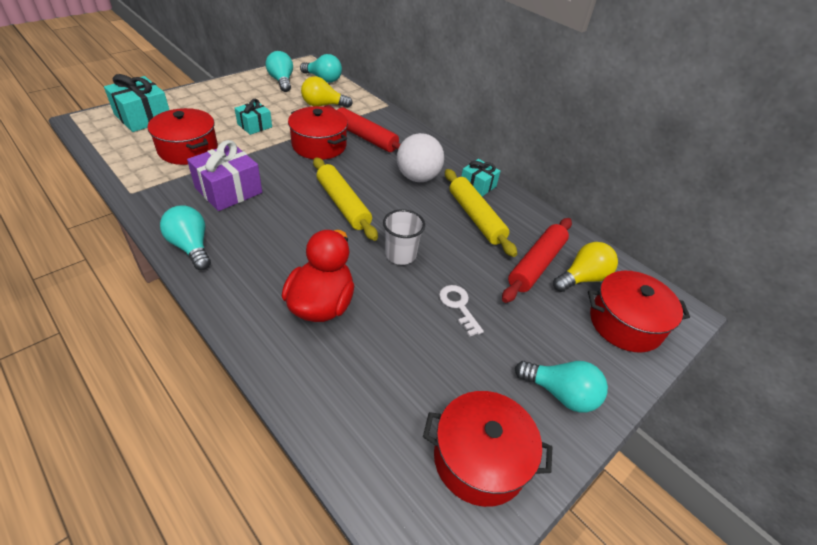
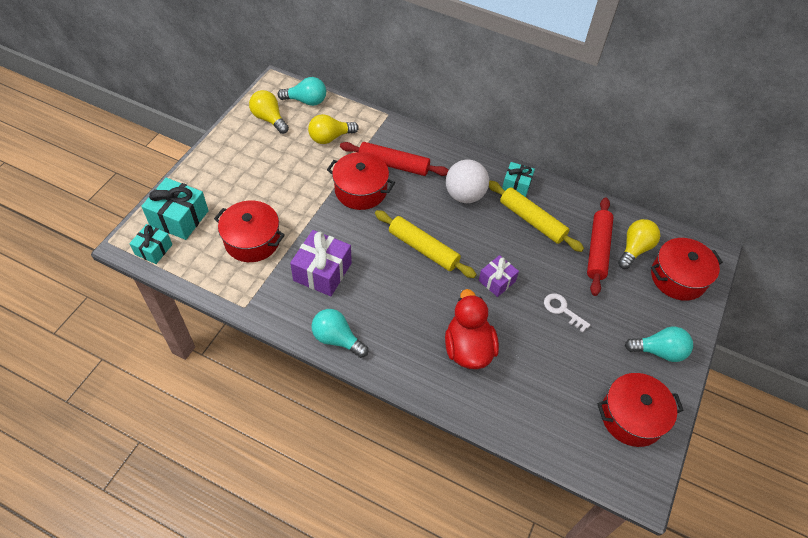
camera: 20 degrees left, 10 degrees up
turquoise gift [235,99,272,135] -> turquoise gift moved to [129,224,172,264]
turquoise light bulb [266,51,293,92] -> yellow light bulb [249,90,289,134]
white cup [383,209,425,265] -> purple gift [479,255,519,297]

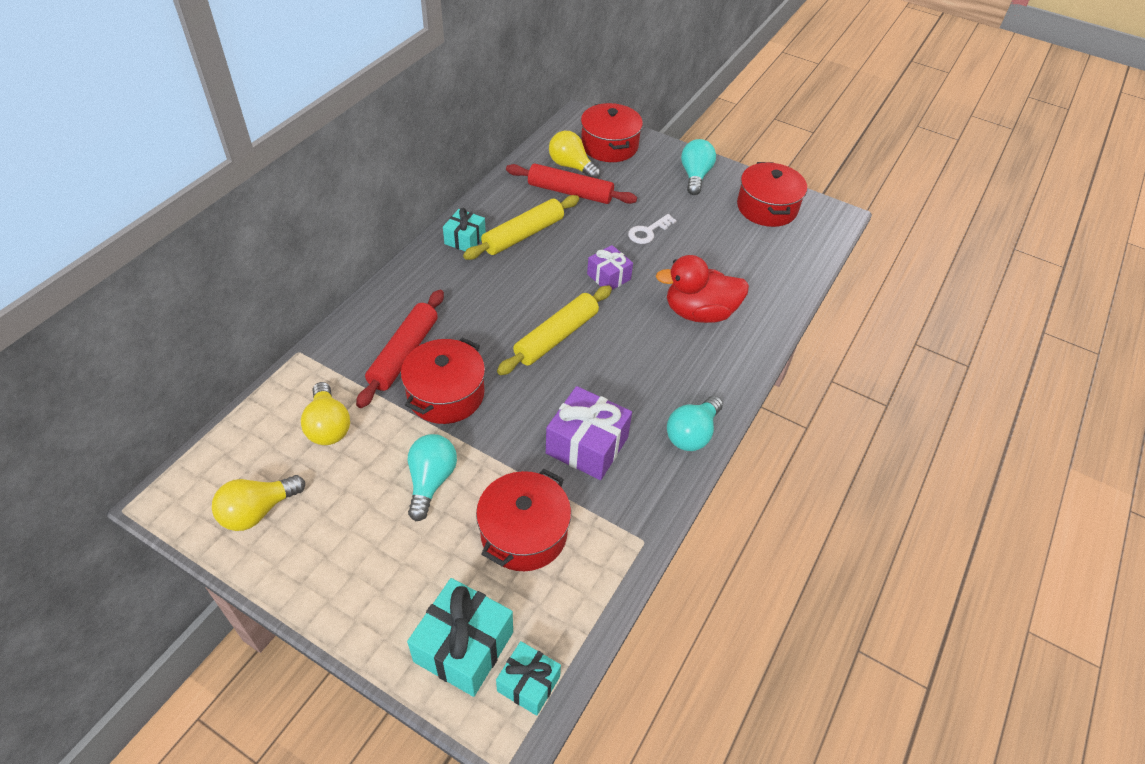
camera: 85 degrees left, 5 degrees down
turquoise light bulb [278,77,326,106] -> turquoise light bulb moved to [408,434,457,521]
white ball [446,159,489,203] -> none

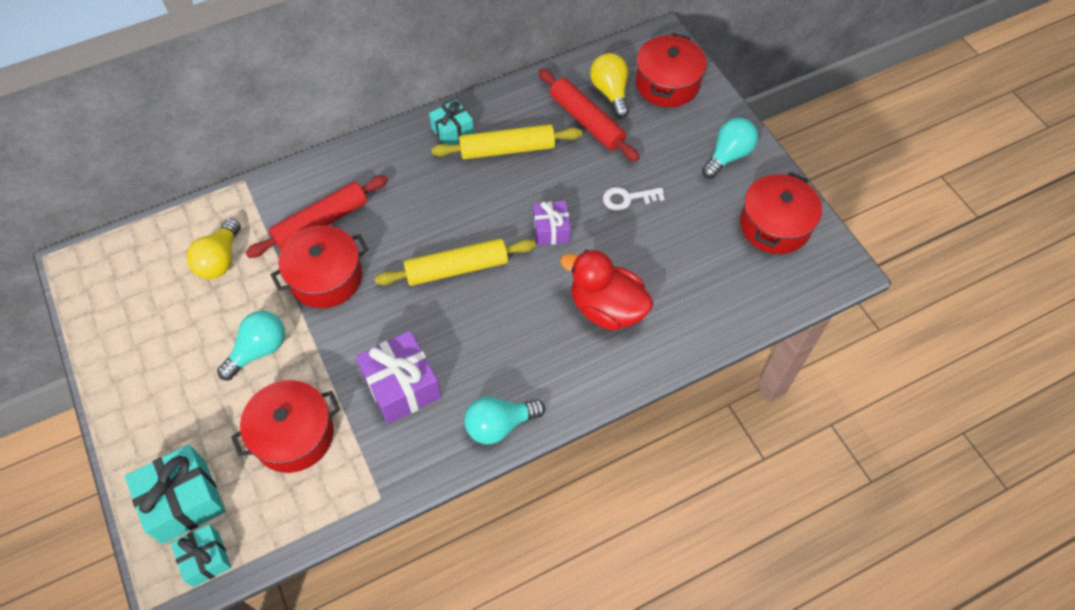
camera: 35 degrees right, 10 degrees up
yellow light bulb [212,475,305,531] -> none

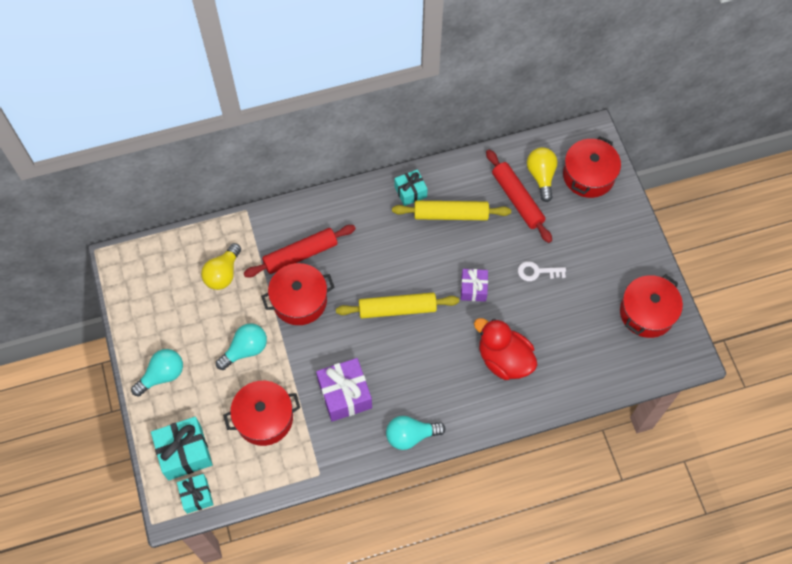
camera: 10 degrees right, 5 degrees up
turquoise light bulb [702,118,758,179] -> turquoise light bulb moved to [131,349,183,396]

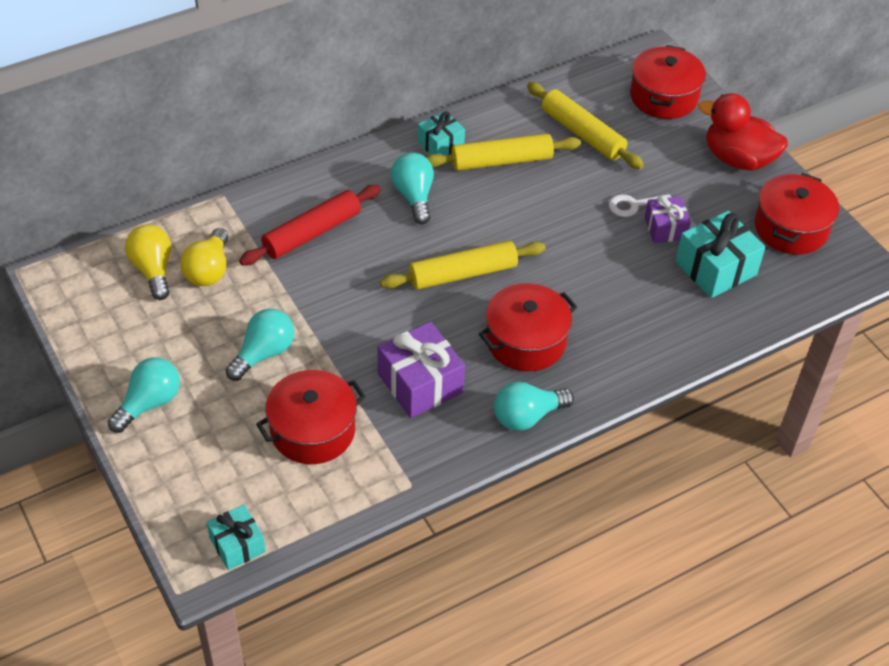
camera: 15 degrees left, 15 degrees down
turquoise gift [151,417,213,481] -> turquoise gift moved to [675,211,766,298]
red pot [261,263,334,325] -> red pot moved to [479,283,577,372]
purple gift [461,269,488,302] -> purple gift moved to [645,196,691,243]
red duck [474,318,537,380] -> red duck moved to [698,93,788,171]
red rolling pin [486,149,552,243] -> yellow rolling pin [527,82,644,169]
yellow light bulb [527,147,558,202] -> yellow light bulb moved to [125,224,171,300]
none -> turquoise light bulb [391,152,434,224]

